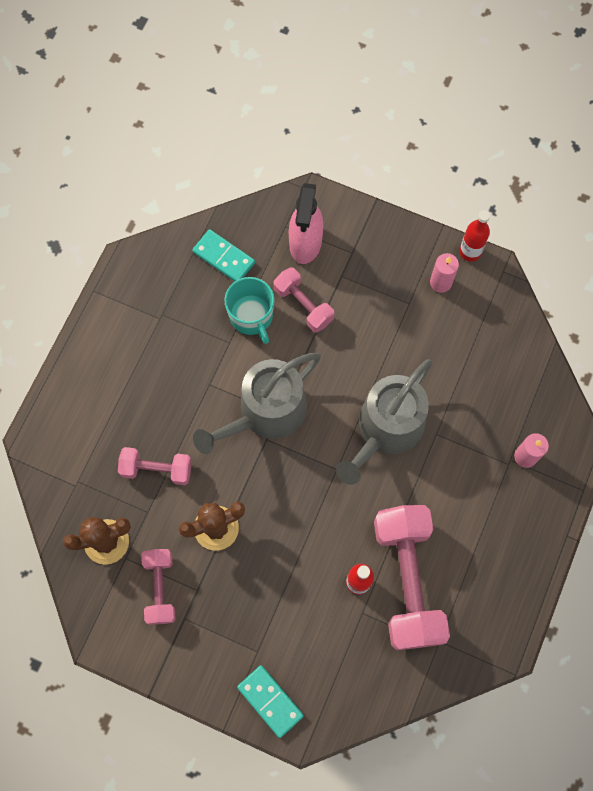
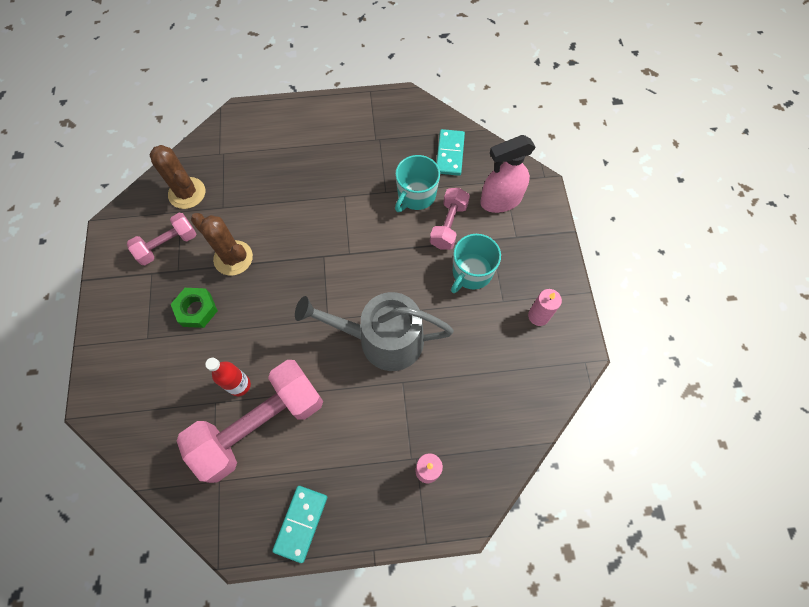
camera: 60 degrees right, 5 degrees down
pink dumbbell [118,447,192,485] -> none
grey watering can [193,353,321,454] -> none
turquoise domino [237,665,304,738] -> turquoise domino moved to [272,486,327,563]
red bottle [459,210,490,262] -> none
none -> green nut [171,288,218,328]
none -> turquoise mug [451,234,501,293]

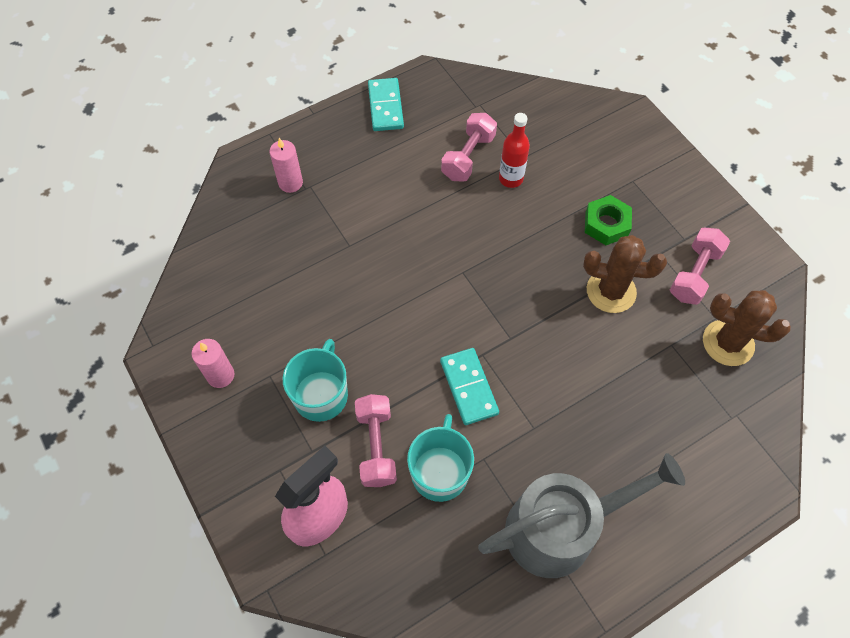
camera: 155 degrees right, 5 degrees down
pink dumbbell [177,360,323,483] -> pink dumbbell [441,113,497,182], size x0.53
grey watering can [295,292,454,371] -> grey watering can moved to [478,453,685,578]
turquoise domino [436,129,465,176] -> turquoise domino moved to [440,348,499,425]

